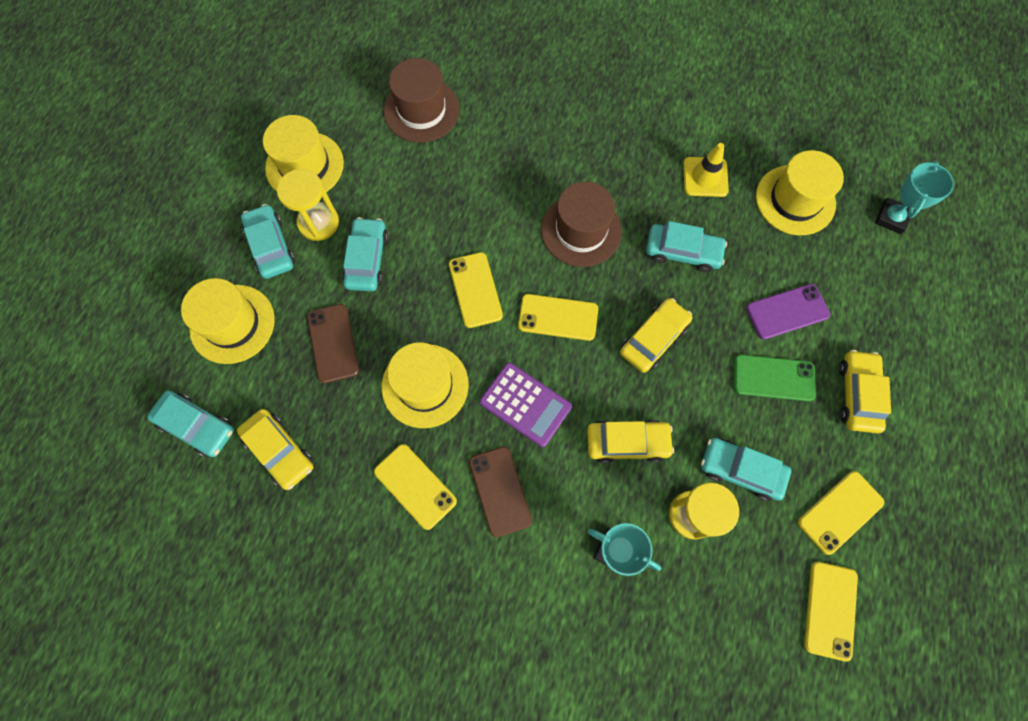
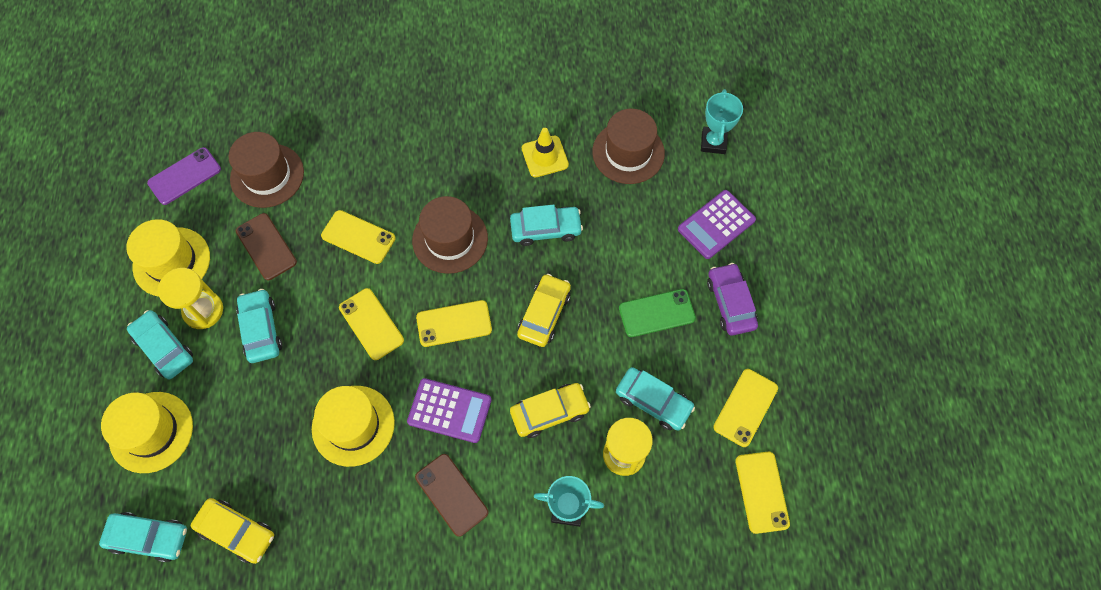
camera: 20 degrees left, 5 degrees down
brown phone [307,304,359,384] -> brown phone moved to [236,213,297,280]
yellow phone [374,444,457,530] -> yellow phone moved to [321,210,396,264]
turquoise car [701,438,791,501] -> turquoise car turned 150 degrees counterclockwise [616,367,695,431]
purple phone [746,284,830,339] -> purple phone moved to [147,147,221,205]
yellow hat [756,150,844,235] -> brown hat [592,109,665,184]
yellow car [839,350,891,433] -> purple car [707,263,758,336]
none -> purple calculator [678,190,756,259]

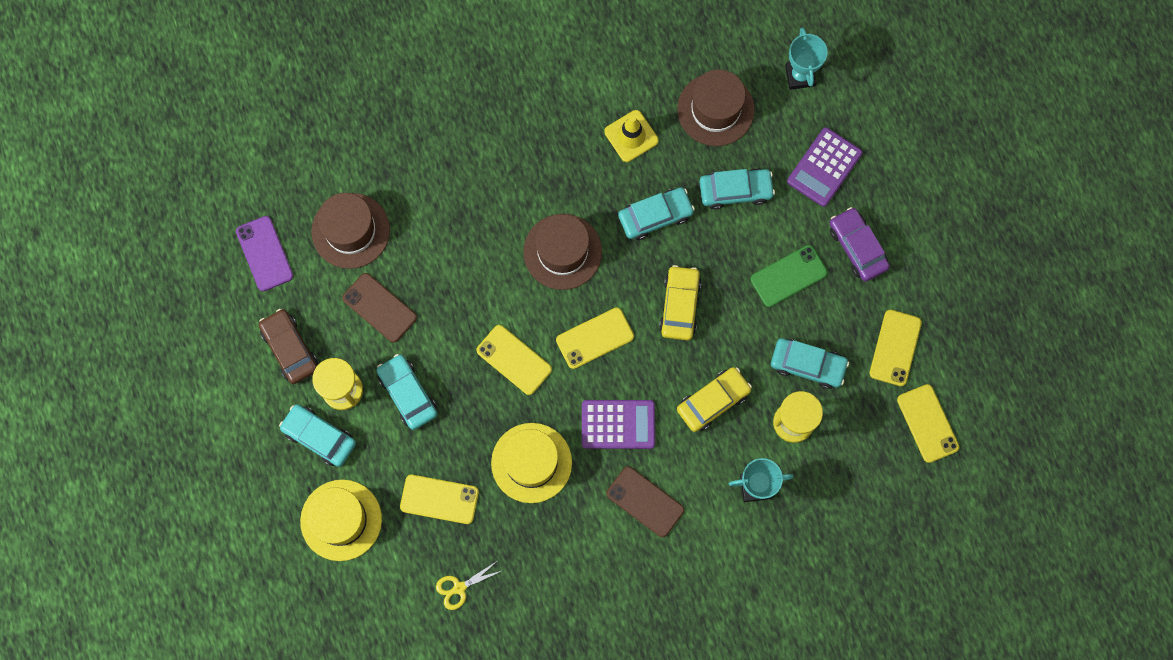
camera: 15 degrees left, 10 degrees up
turquoise car [99,512,187,562] -> turquoise car moved to [700,168,775,209]
yellow hat [126,219,210,297] -> brown car [259,309,318,384]
purple phone [147,147,221,205] -> purple phone turned 60 degrees counterclockwise [236,216,293,291]
yellow car [191,498,274,564] -> yellow scissors [436,561,504,610]
yellow phone [321,210,396,264] -> yellow phone moved to [400,475,479,524]

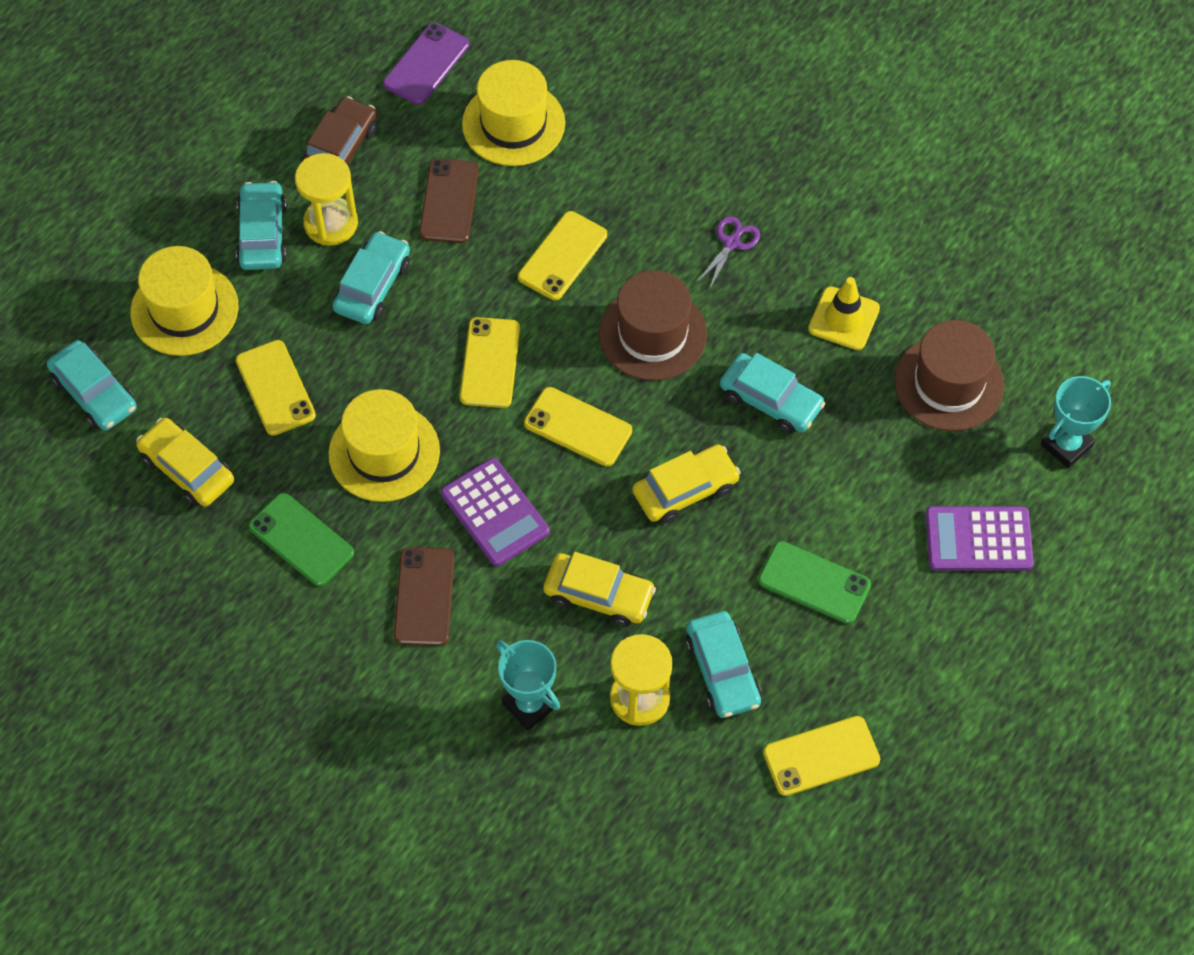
camera: 55 degrees right, 15 degrees down
brown hat [311,193,390,269] -> yellow hat [462,60,565,166]
yellow scissors [436,561,504,610] -> yellow car [136,418,234,507]
turquoise car [700,168,775,209] -> turquoise car moved to [47,340,137,431]
purple car [829,207,890,281] -> none
yellow phone [897,384,959,463] -> yellow phone moved to [518,211,607,300]
none -> green phone [249,493,354,586]
none -> purple scissors [697,216,760,290]

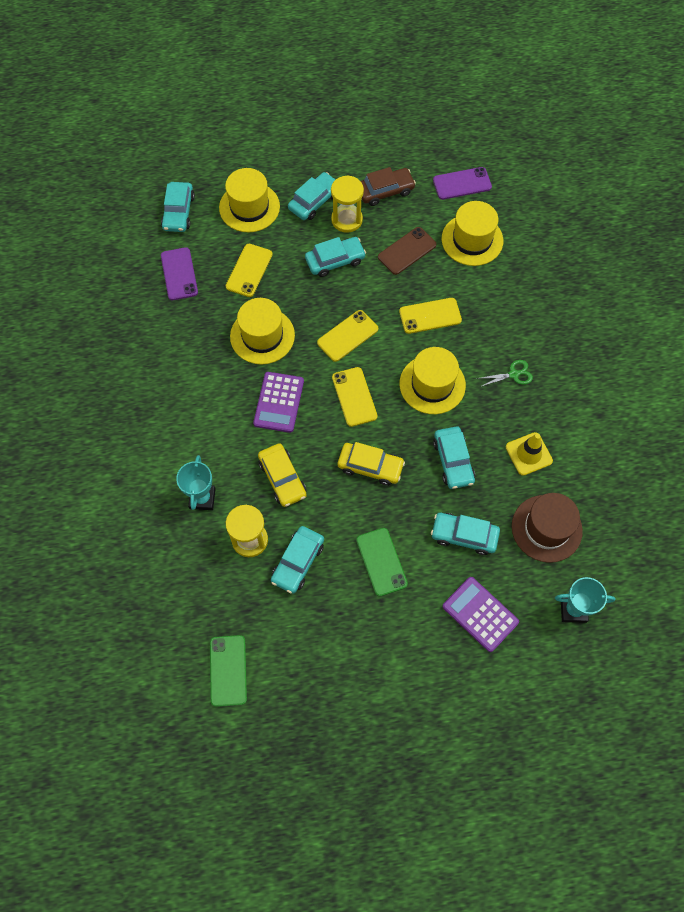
camera: 45 degrees right, 5 degrees up
yellow car [136,418,234,507] -> purple phone [161,247,198,300]
green phone [249,493,354,586] -> green phone moved to [210,635,247,707]
brown phone [394,547,454,646] -> none
brown hat [599,270,707,381] -> yellow hat [400,347,466,414]
purple scissors [697,216,760,290] -> green scissors [477,360,533,387]
yellow phone [763,716,880,796] -> none
none -> turquoise car [431,513,500,555]

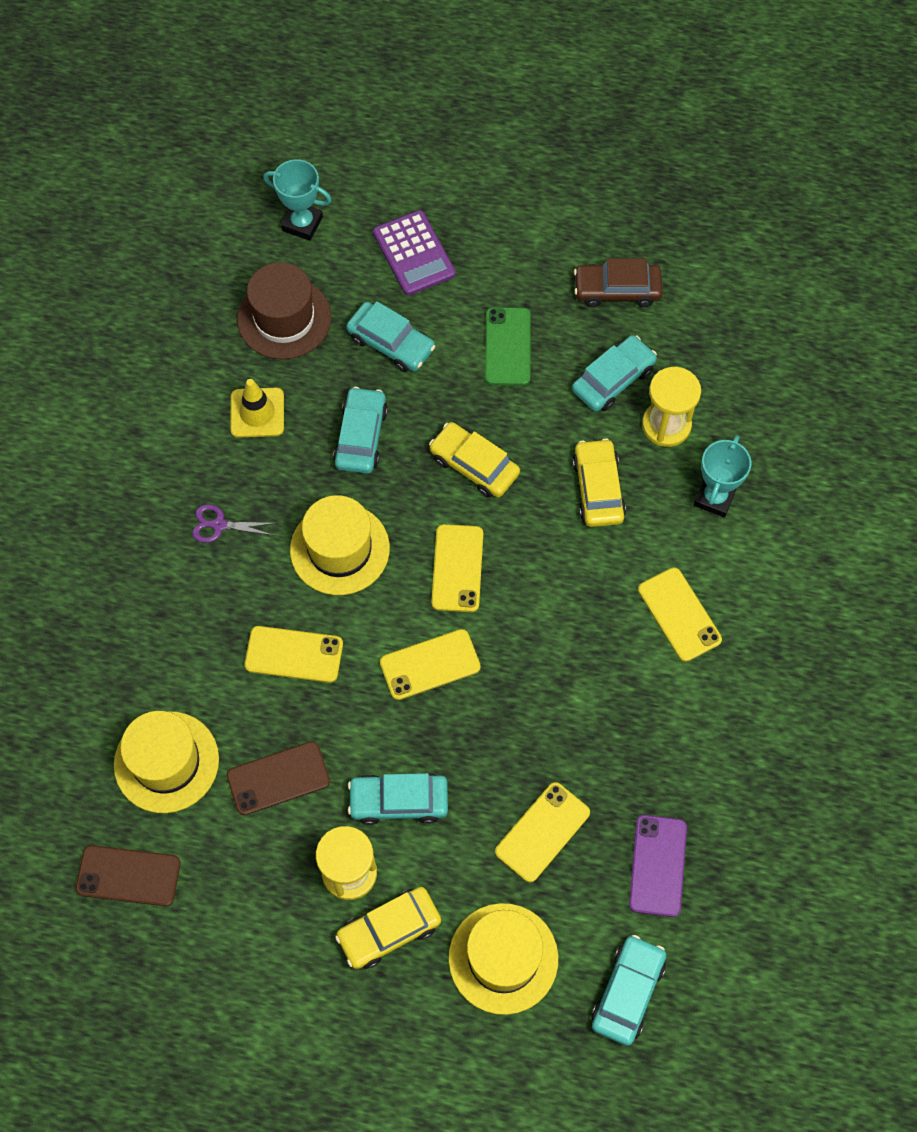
camera: 160 degrees left, 0 degrees up
green phone [210,635,247,707] -> none
yellow hat [230,298,295,365] -> none
purple calculator [253,372,304,433] -> none
turquoise car [288,172,336,220] -> yellow car [335,887,441,969]
brown car [361,167,416,206] -> brown car moved to [574,258,663,307]
purple phone [433,167,492,200] -> brown phone [76,845,180,906]
green scissors [477,360,533,387] -> purple scissors [192,504,275,543]
none -> yellow phone [638,568,722,662]

